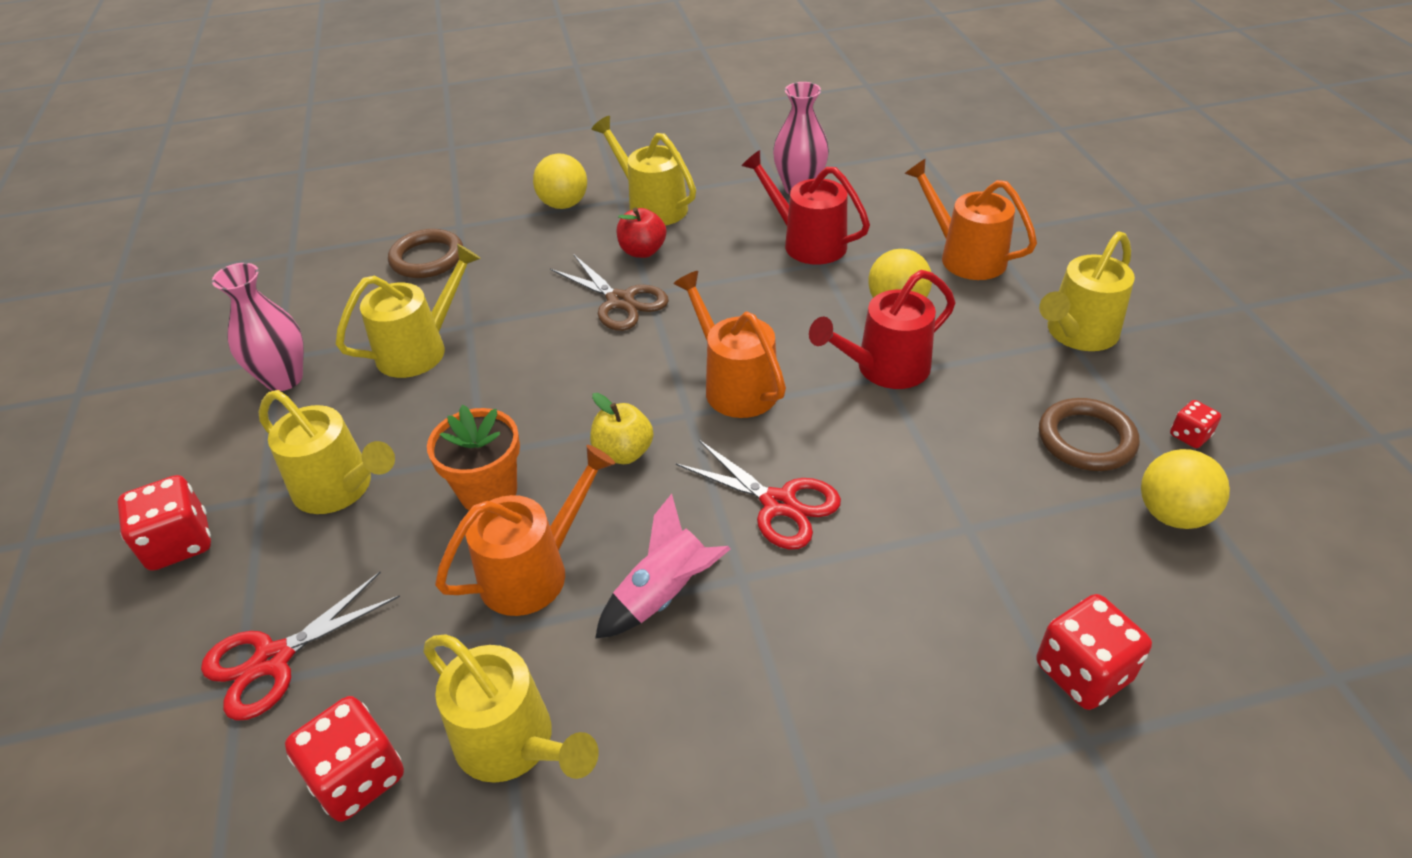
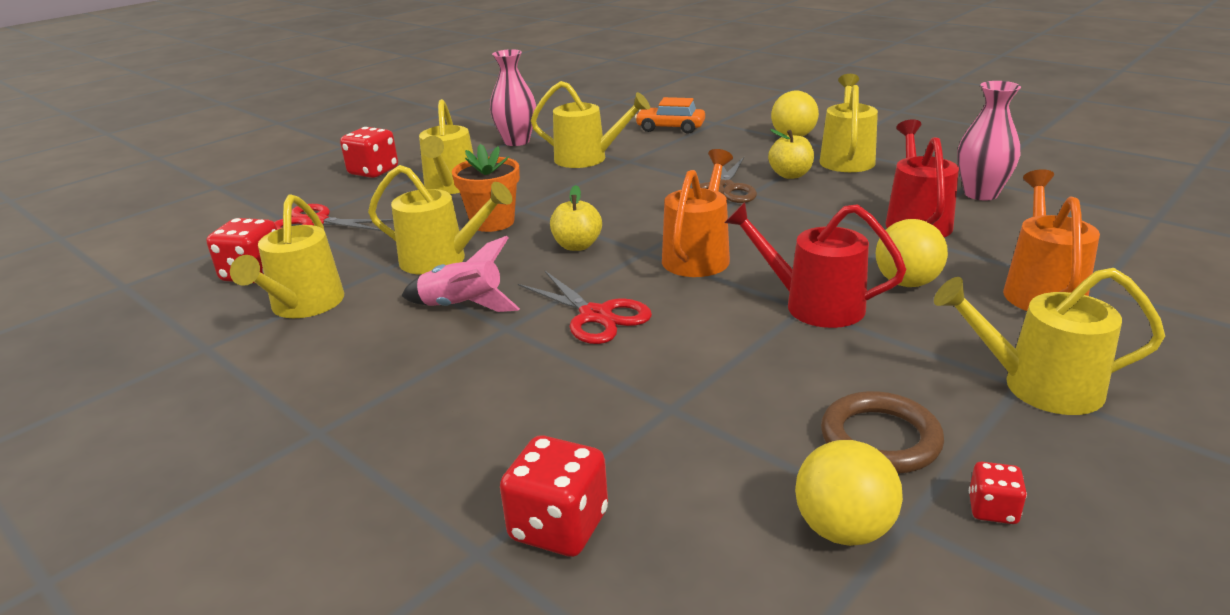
camera: 55 degrees right, 15 degrees down
brown ring [388,229,463,278] -> orange car [635,97,705,134]
orange watering can [435,445,615,616] -> yellow watering can [368,165,512,275]
red apple [617,208,666,258] -> yellow apple [768,129,814,179]
red scissors [675,440,841,550] -> red scissors turned 45 degrees counterclockwise [518,271,652,344]

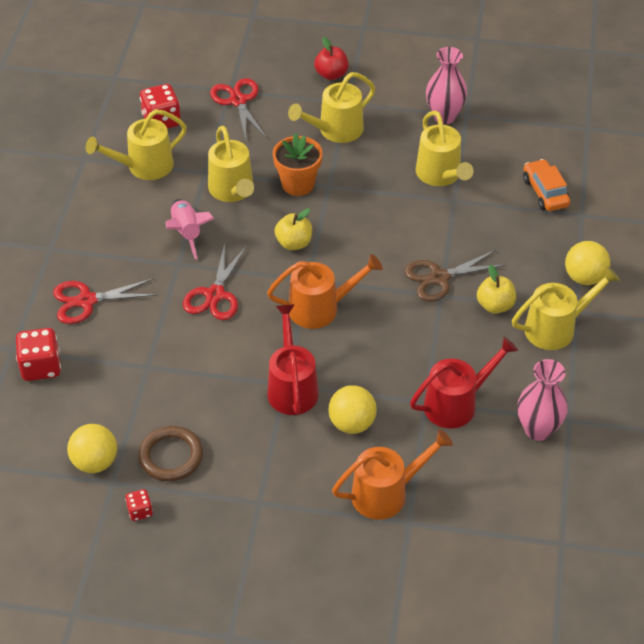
camera: 55 degrees right, 20 degrees up
red dice [340,127,398,178] -> red apple [314,37,348,80]
yellow watering can [934,268,1165,415] -> none
none -> red scissors [53,279,157,324]

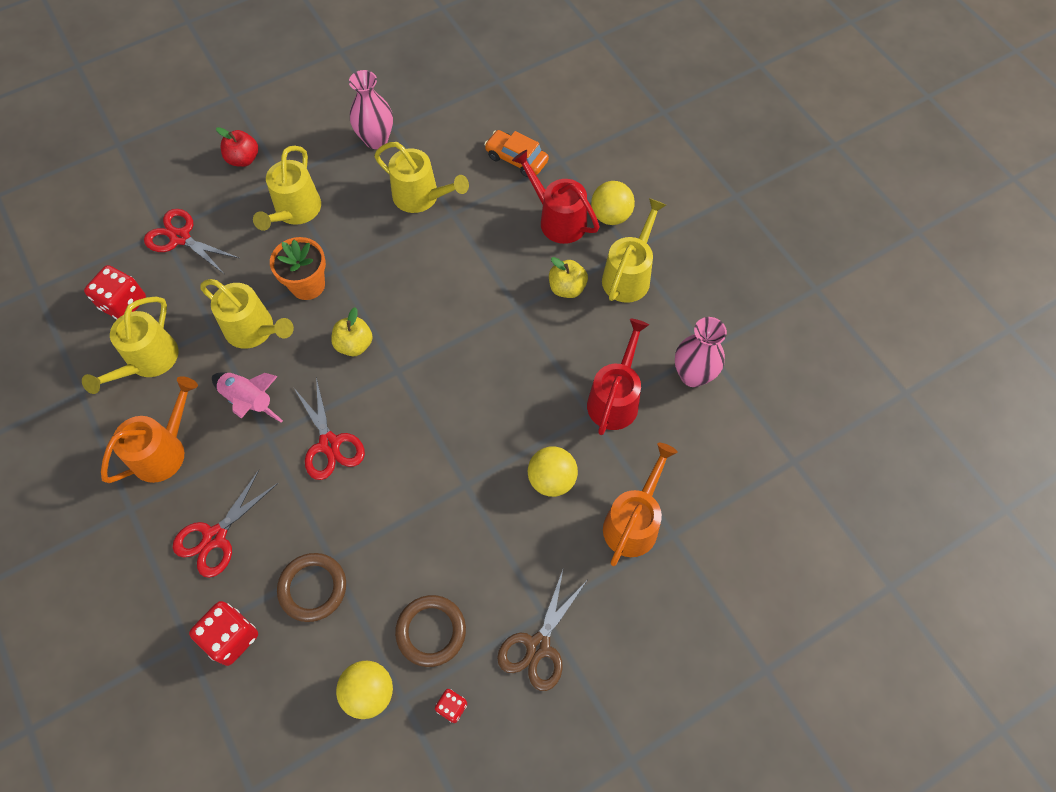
camera: 40 degrees left, 15 degrees up
orange watering can [267,254,383,329] -> orange watering can moved to [101,376,198,483]
red watering can [267,304,319,415] -> red watering can moved to [512,150,600,244]
brown scissors [404,250,507,302] -> brown scissors moved to [497,570,587,691]
none -> brown ring [277,553,346,622]

